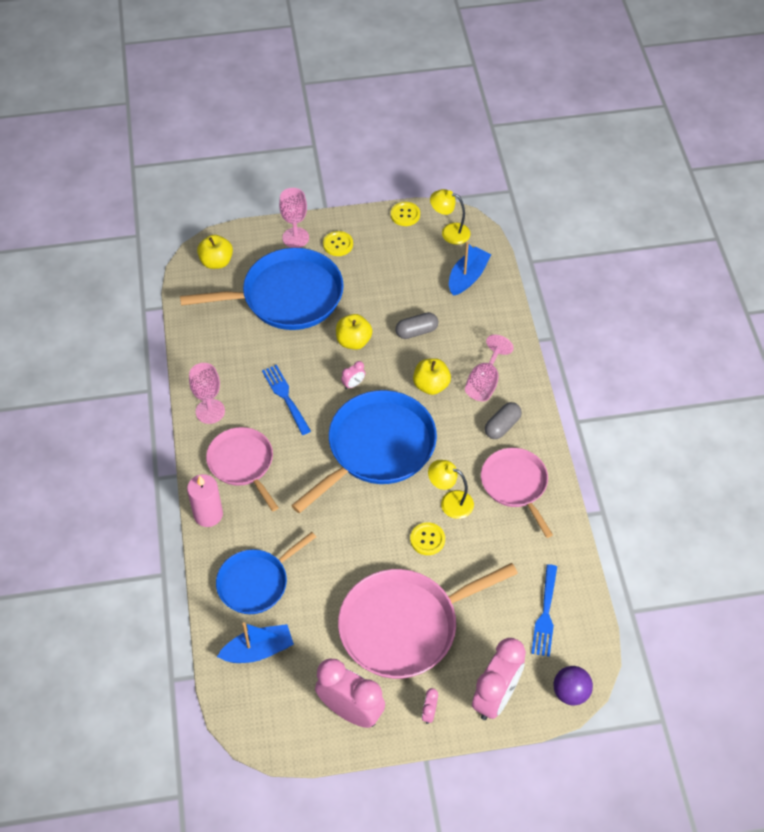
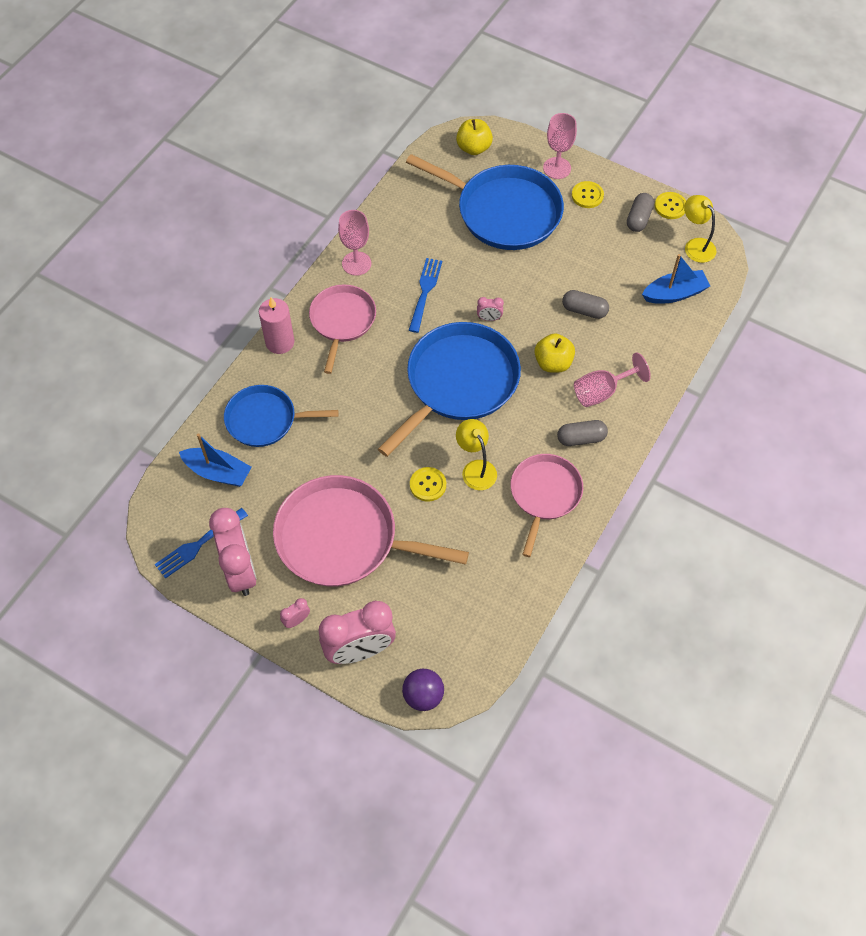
camera: 40 degrees right, 5 degrees up
blue pan [291,390,437,513] -> blue pan turned 45 degrees counterclockwise [378,322,521,457]
yellow apple [336,314,373,350] -> none
blue fork [531,564,557,657] -> blue fork moved to [155,508,248,579]
none -> grey capsule [627,193,654,232]

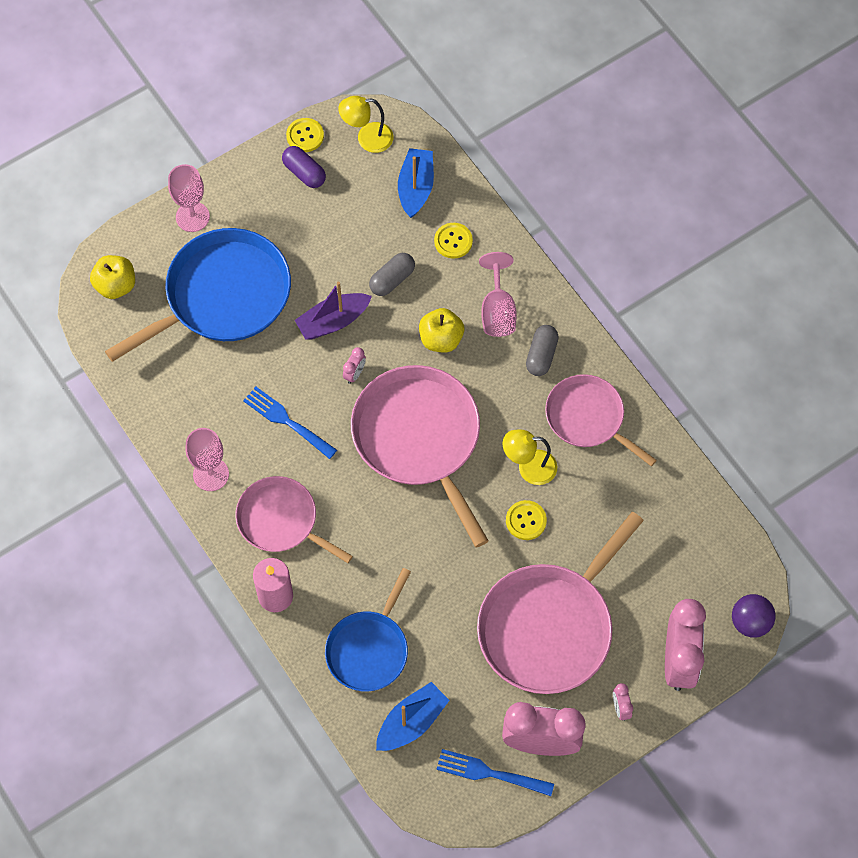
camera: 65 degrees left, 5 degrees up
blue fork [155,508,248,579] -> blue fork turned 120 degrees clockwise [436,749,554,796]
blue pan [378,322,521,457] -> pink pan [351,365,489,548]
yellow button [572,181,604,208] -> yellow button moved to [434,223,473,258]
grey capsule [627,193,654,232] -> purple capsule [282,146,326,188]
none -> purple boat [295,282,372,340]

